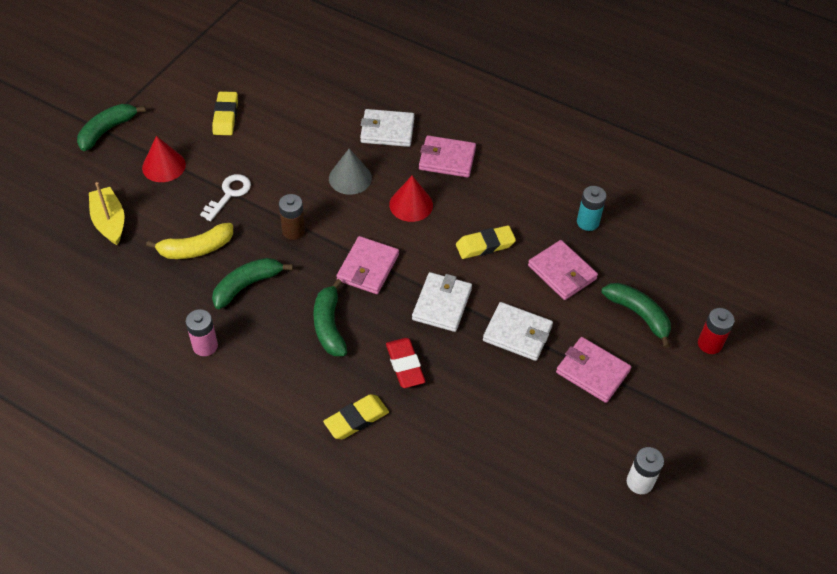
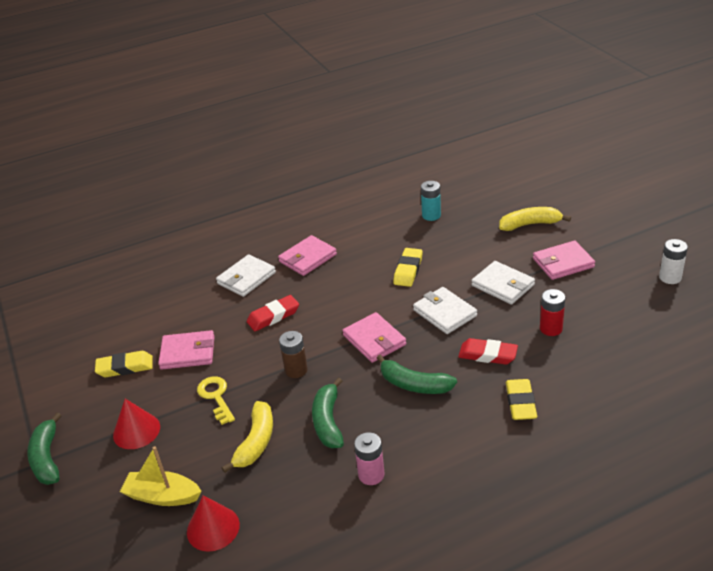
camera: 50 degrees left, 15 degrees down
white key [200,174,251,221] -> yellow key [197,376,235,425]
yellow eraser [212,91,238,135] -> yellow eraser turned 45 degrees counterclockwise [95,351,153,377]
grey cone [329,149,372,195] -> red eraser [247,295,299,331]
red cone [389,176,433,222] -> red cone moved to [187,495,240,552]
white wallet [483,302,553,361] -> white wallet turned 75 degrees clockwise [471,261,535,305]
pink wallet [528,240,598,300] -> pink wallet moved to [158,330,215,370]
green banana [601,283,671,348] -> yellow banana [499,207,571,231]
red battery [698,308,735,354] -> red battery moved to [540,289,565,336]

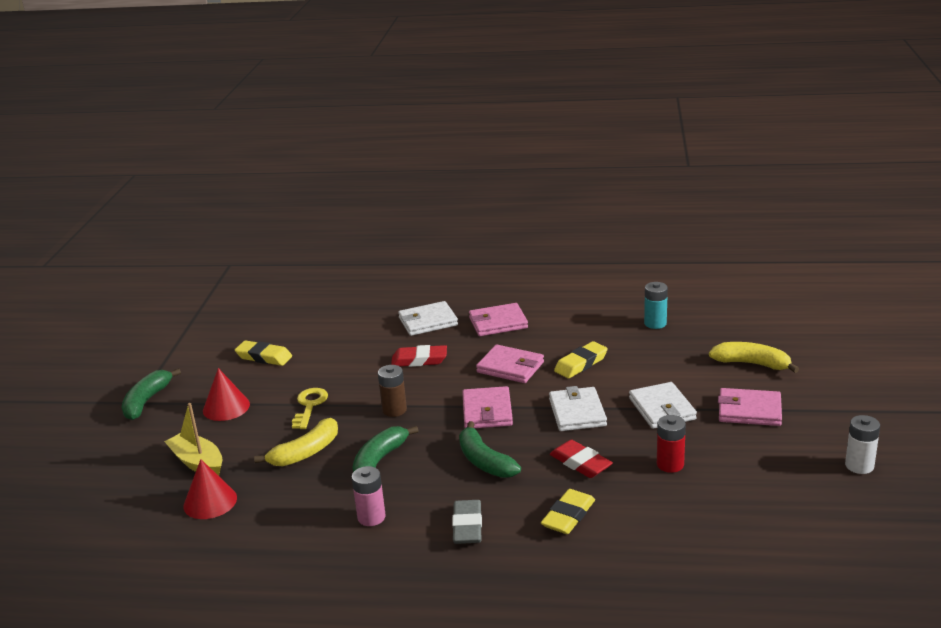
camera: 30 degrees right, 10 degrees down
pink wallet [158,330,215,370] -> pink wallet moved to [476,345,544,383]
none -> grey eraser [452,500,482,544]

